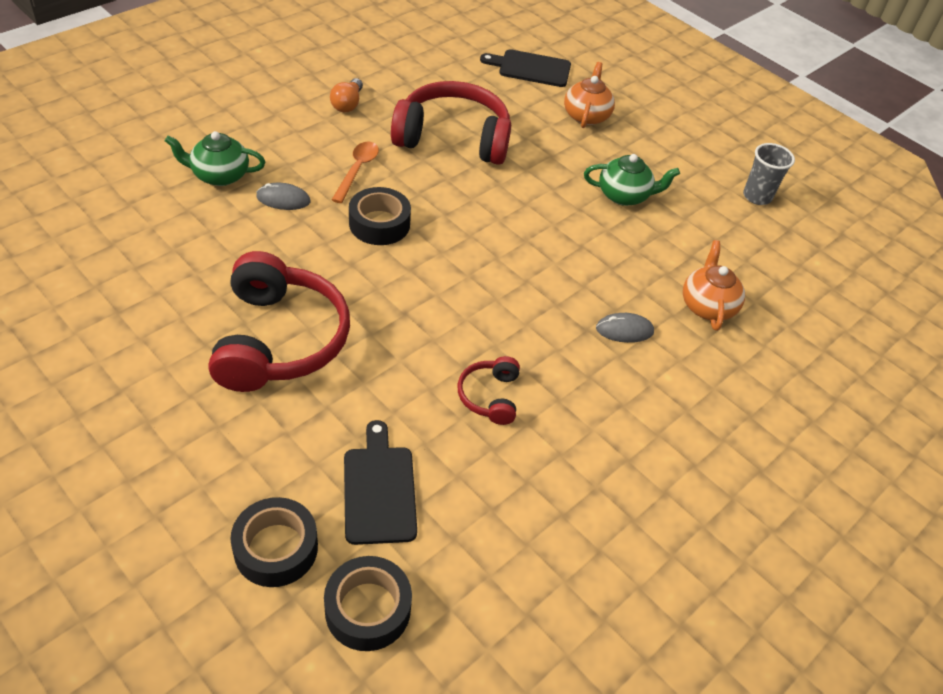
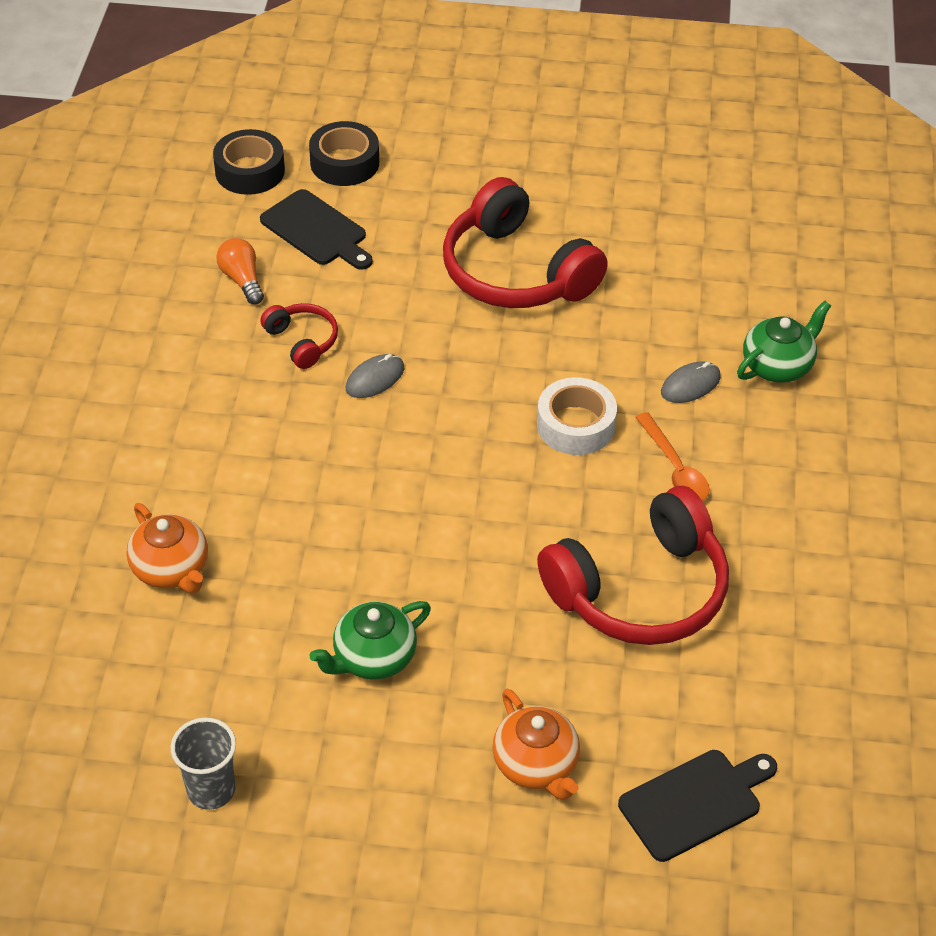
camera: 145 degrees right, 0 degrees up
orange light bulb [330,78,363,113] -> orange light bulb moved to [216,238,264,304]
black tape [349,187,411,245] -> white tape [537,377,617,455]
grey mouse [596,313,654,343] -> grey mouse moved to [346,354,404,398]

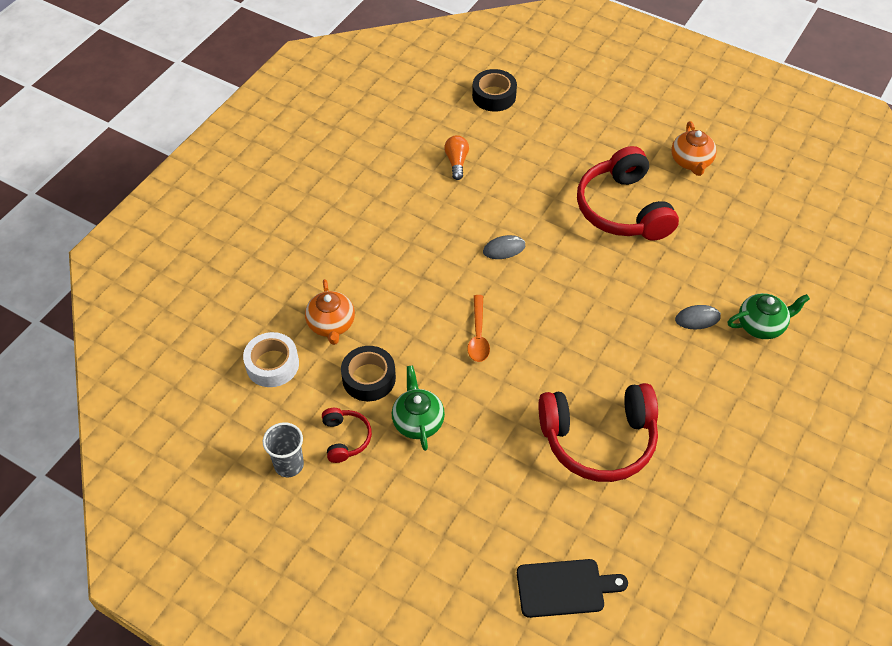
camera: 25 degrees right, 5 degrees up
black cutting board [260,189,373,270] -> none
red headphones [260,303,338,369] -> red headphones moved to [322,408,372,463]
black tape [309,121,379,186] -> black tape moved to [341,346,396,401]
green teapot [309,601,431,680] -> green teapot turned 90 degrees clockwise [392,365,445,451]
orange teapot [493,689,580,800] -> orange teapot moved to [671,121,717,176]
white tape [537,377,617,455] -> white tape moved to [243,332,299,387]
orange spoon [635,412,710,501] -> orange spoon moved to [467,295,490,362]

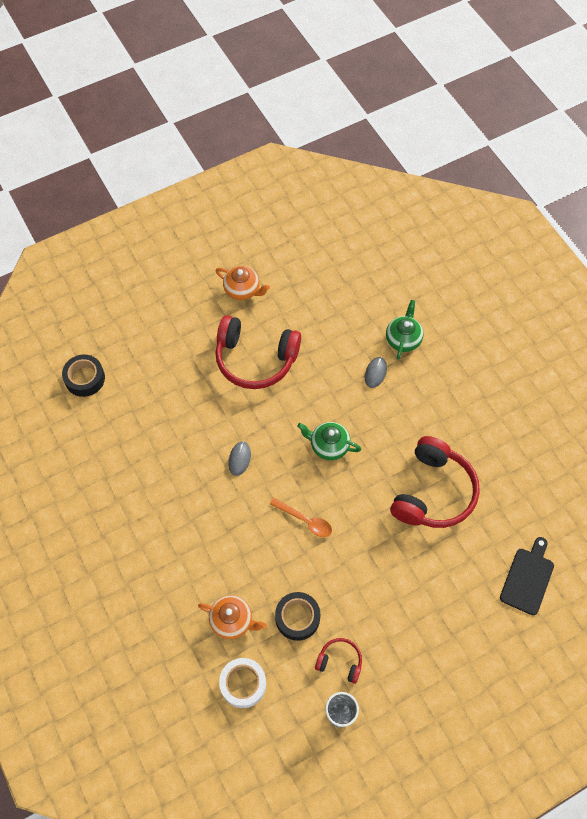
camera: 60 degrees left, 10 degrees up
green teapot [392,365,445,451] -> green teapot moved to [297,422,361,460]
orange light bulb [444,135,469,180] -> none

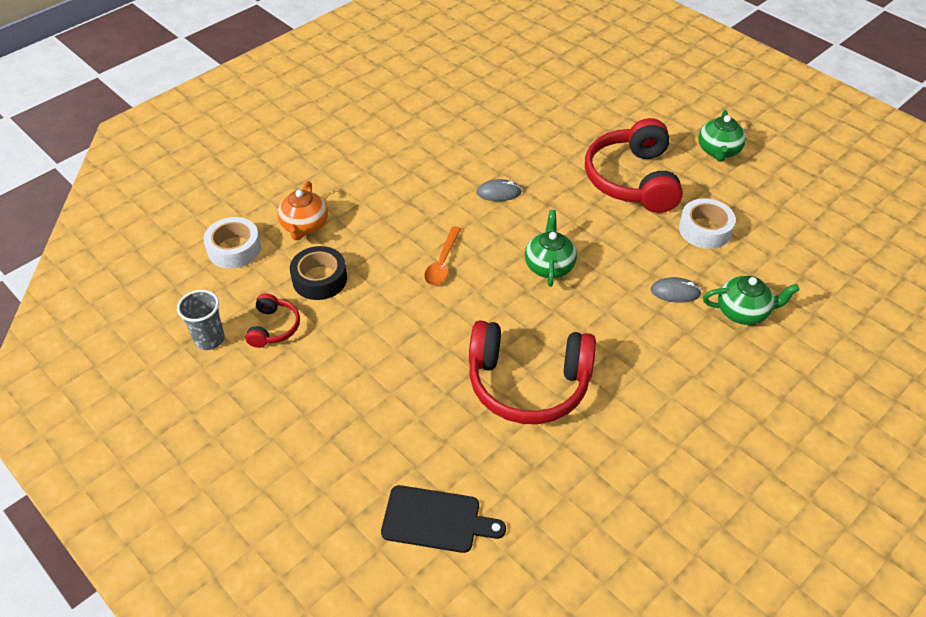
camera: 75 degrees right, 15 degrees down
black tape [62,354,105,397] -> none
orange teapot [216,266,270,300] -> green teapot [698,110,746,162]
none -> white tape [679,198,736,249]

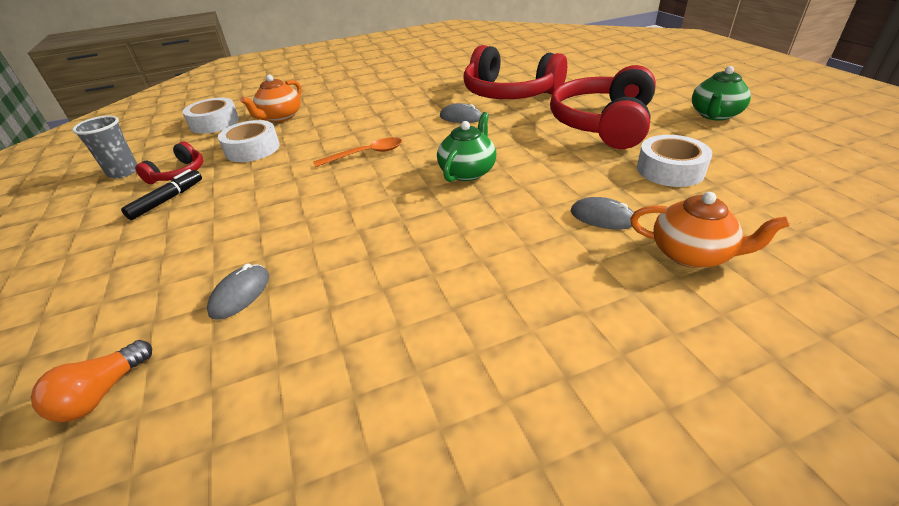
camera: 25 degrees right, 10 degrees down
black tape [290,246,347,300] -> white tape [218,120,280,162]
black cutting board [381,485,506,553] -> orange light bulb [31,340,152,422]
orange spoon [424,226,461,285] -> orange spoon turned 150 degrees counterclockwise [313,137,402,167]
red headphones [469,321,596,424] -> red headphones moved to [463,45,567,99]
green teapot [703,276,800,325] -> orange teapot [630,192,790,268]
none -> black marker [121,169,202,220]
none -> grey mouse [207,263,269,320]

